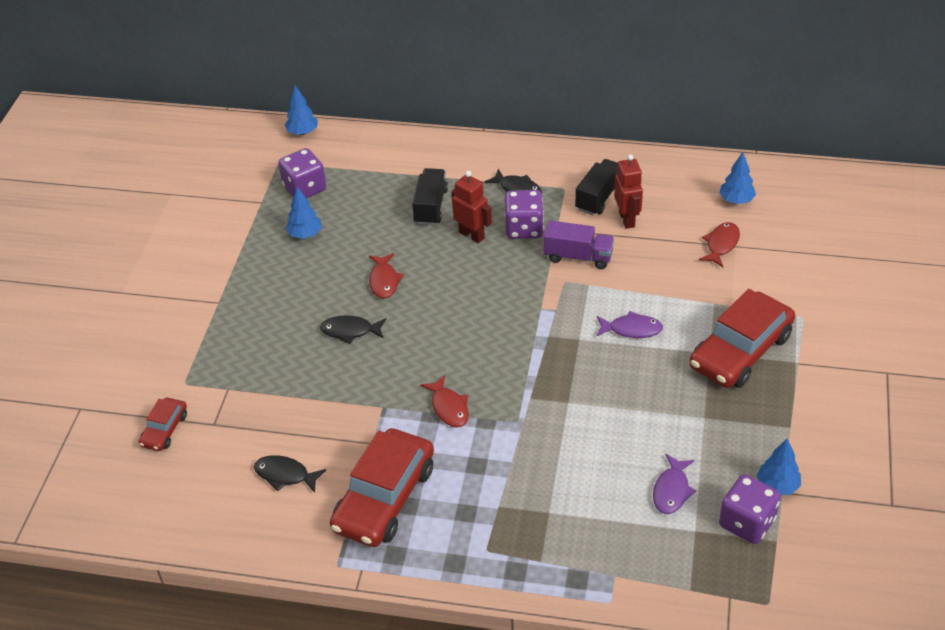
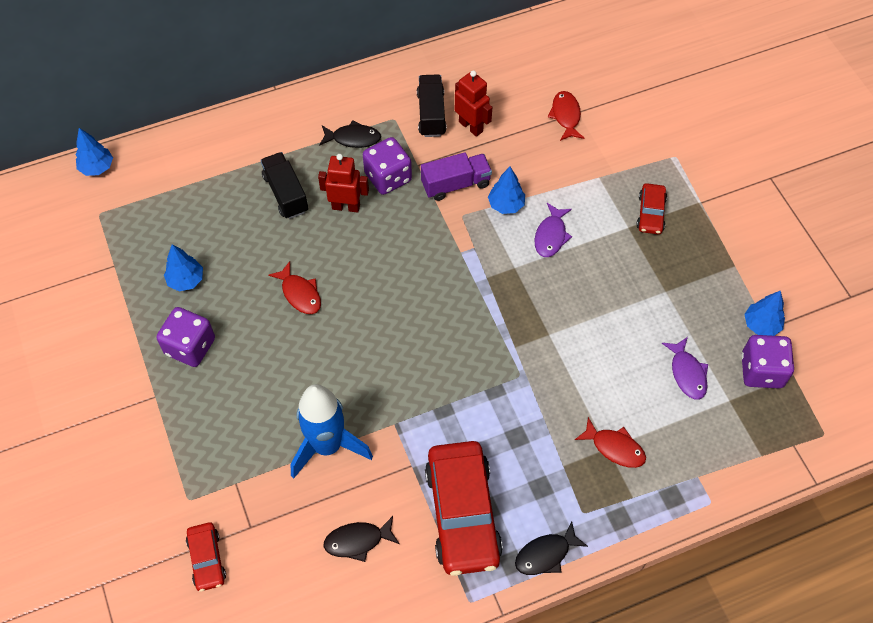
camera: 35 degrees left, 15 degrees up
purple dice [278,148,326,198] -> purple dice moved to [156,307,215,367]
black fish [320,315,386,344] -> black fish moved to [515,521,588,575]
red fish [420,375,469,428] -> red fish moved to [575,417,646,468]
purple fish [596,311,663,338] -> purple fish turned 135 degrees clockwise [535,203,572,257]
red car [689,289,795,388] -> red car [636,183,667,234], size x0.49
blue tree [719,152,756,204] -> blue tree moved to [488,167,525,214]
none -> blue rocket [290,384,373,479]

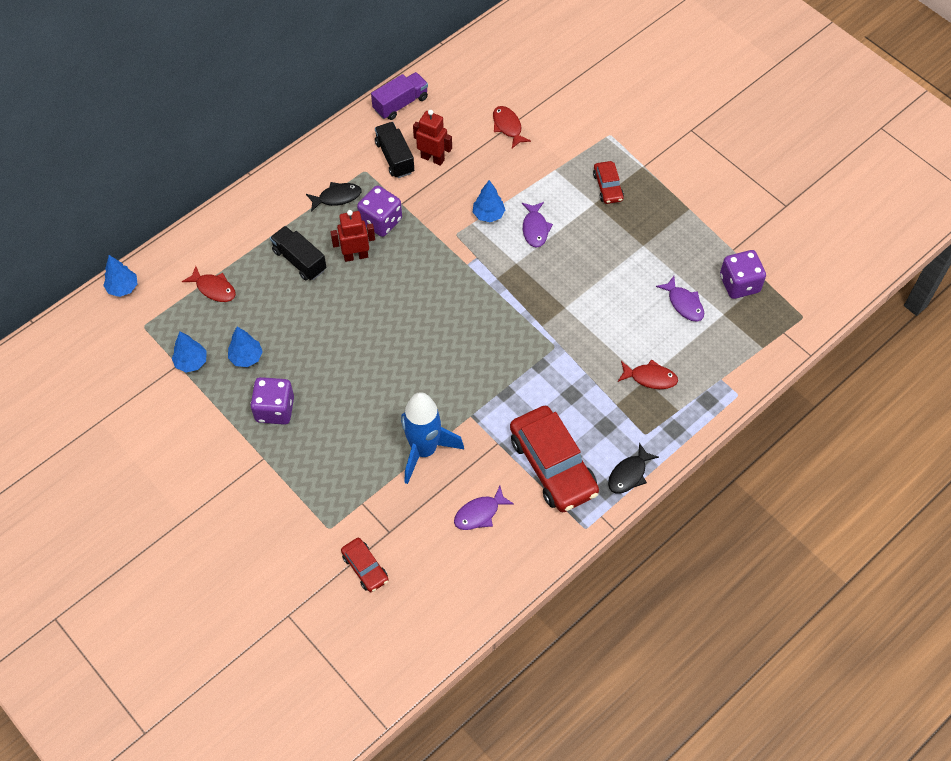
camera: 20 degrees left, 0 degrees up
red fish [268,261,321,314] -> red fish moved to [182,266,236,302]
black fish [323,516,399,562] -> purple fish [454,486,514,530]
purple truck [421,152,492,201] -> purple truck moved to [371,72,428,120]
blue tree [744,291,785,336] -> blue tree moved to [172,332,207,372]

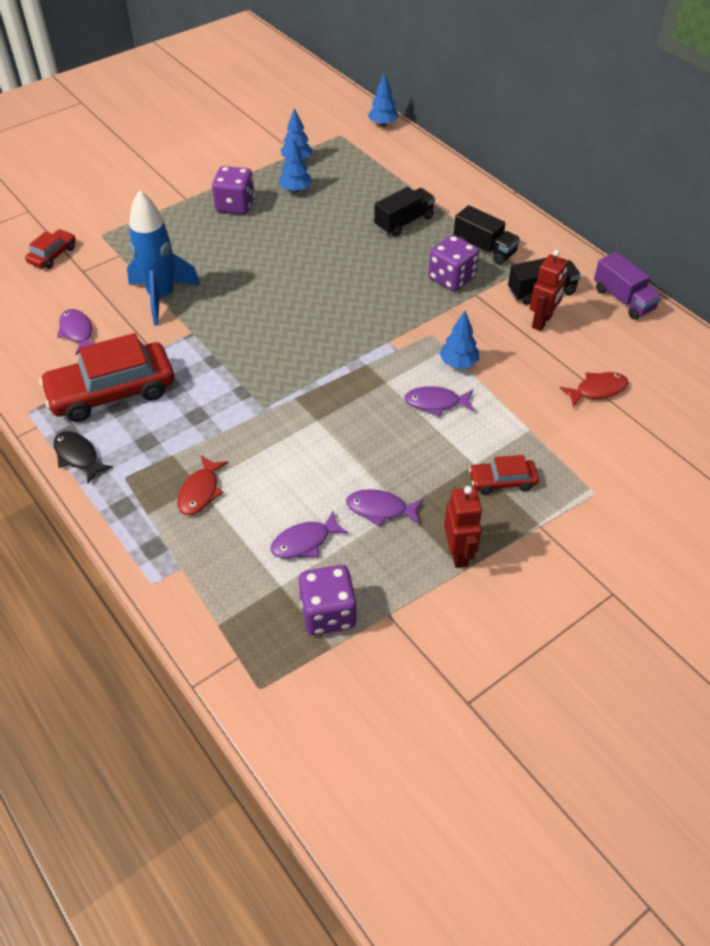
camera: 95 degrees right, 10 degrees down
red fish [182,266,236,302] -> none
black fish [306,182,361,212] -> black truck [453,205,520,265]
red robot [330,210,375,262] -> red robot moved to [444,486,483,568]
red car [341,538,389,592] -> red car turned 150 degrees clockwise [25,229,76,269]
none -> purple fish [346,489,423,527]

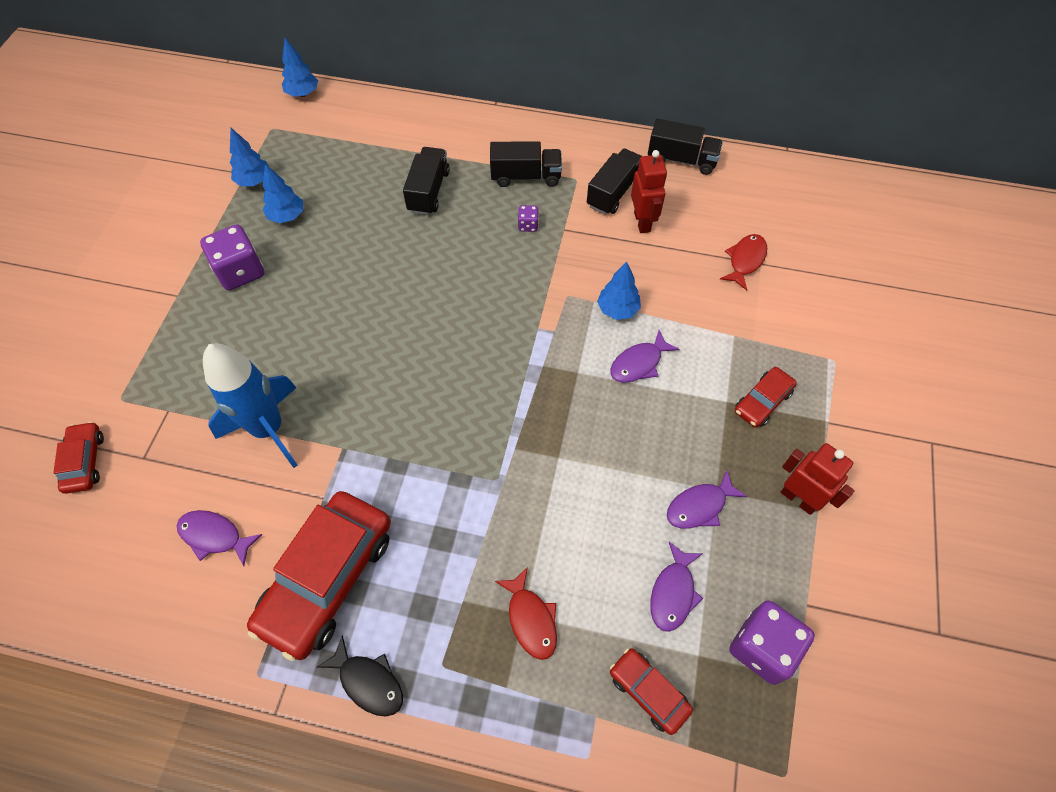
camera: 40 degrees left, 10 degrees up
black fish [53,431,113,483] -> black fish turned 150 degrees counterclockwise [317,636,403,716]
purple dice [428,235,479,291] -> purple dice [518,205,539,232], size x0.48
purple truck [594,252,662,320] -> black truck [648,118,723,175]
none -> red car [610,648,693,735]

